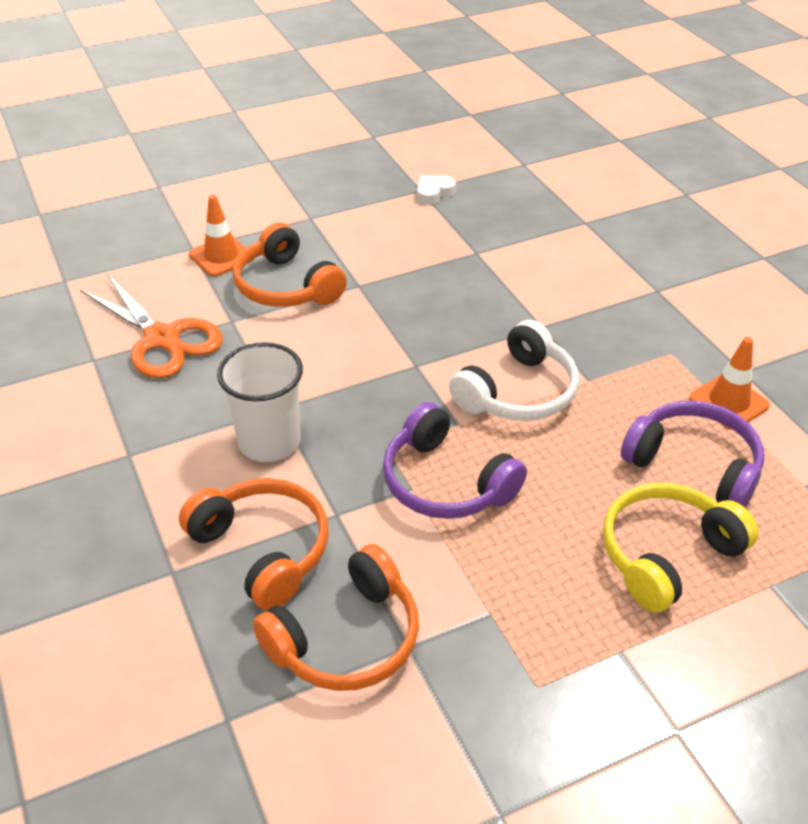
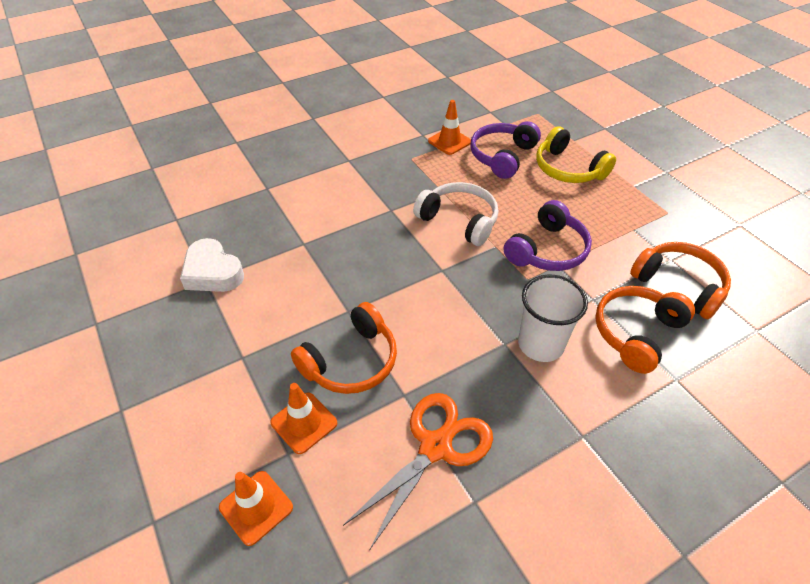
camera: 95 degrees left, 5 degrees up
white heart [417,175,456,205] -> white heart [180,238,244,292], size x1.73
none -> orange traffic cone [219,471,293,546]

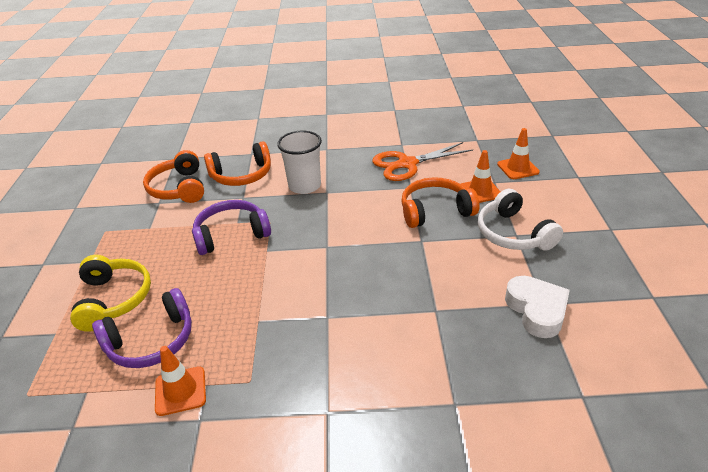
camera: 150 degrees left, 10 degrees down
white headphones [413,182,498,246] -> white headphones moved to [478,189,563,250]

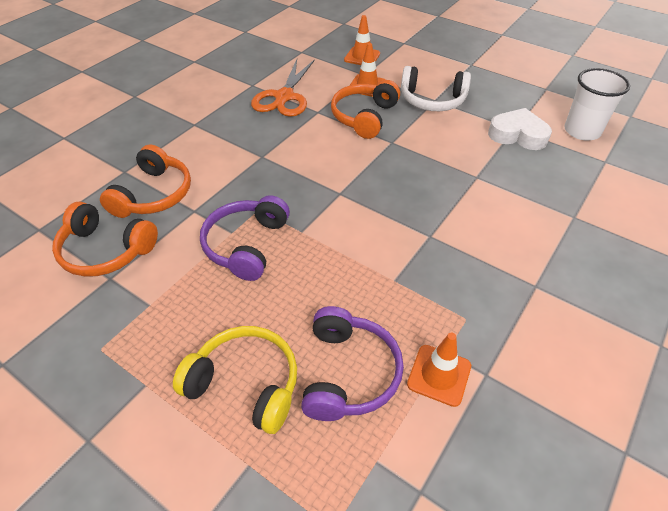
camera: 55 degrees left, 10 degrees up
white cup [277,131,322,194] -> white cup moved to [564,68,630,141]

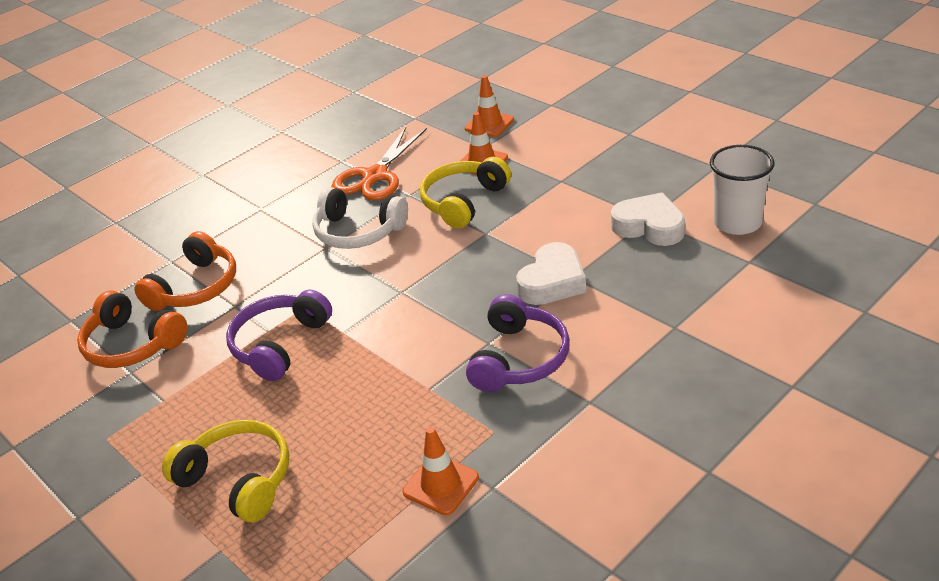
camera: 15 degrees right, 10 degrees down
purple headphones [301,306,404,421] -> purple headphones moved to [466,294,570,392]
orange headphones [331,80,400,139] -> yellow headphones [420,157,511,229]
white headphones [401,66,471,111] -> white headphones moved to [312,187,408,249]
none -> white heart [516,242,586,305]

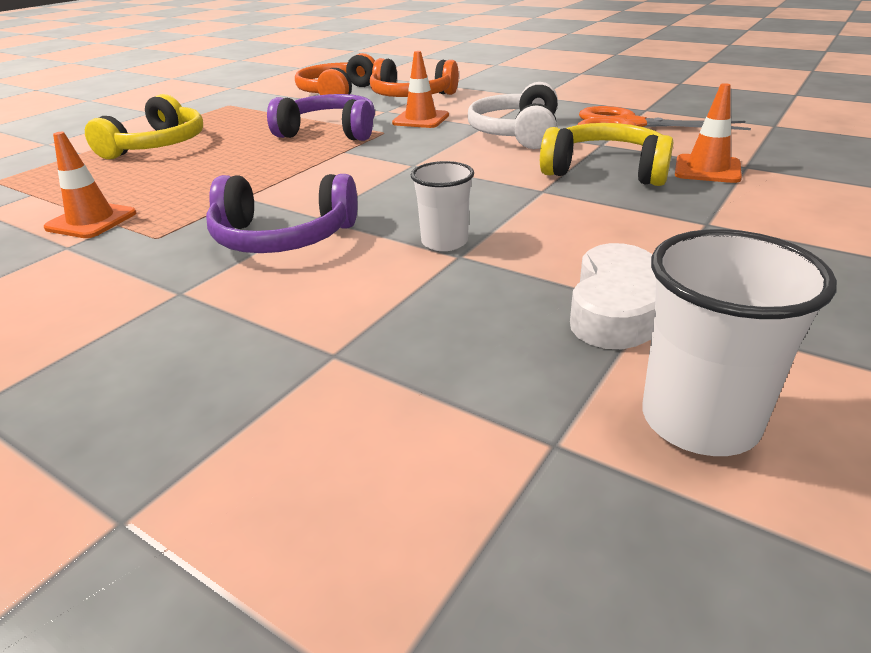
camera: 75 degrees right, 5 degrees down
orange traffic cone [465,75,514,137] -> orange traffic cone moved to [392,51,449,128]
white heart [516,242,586,305] -> white cup [411,161,474,251]

